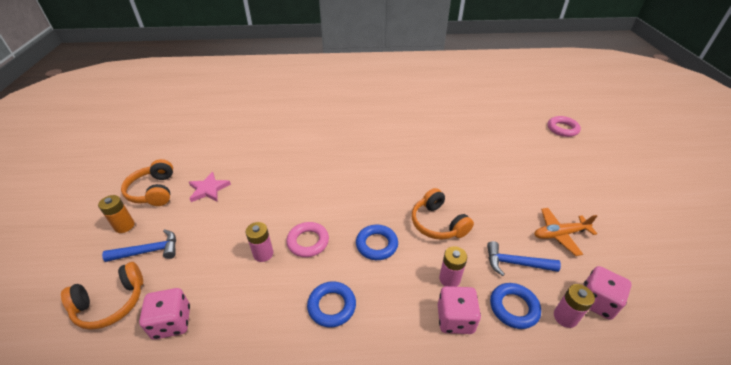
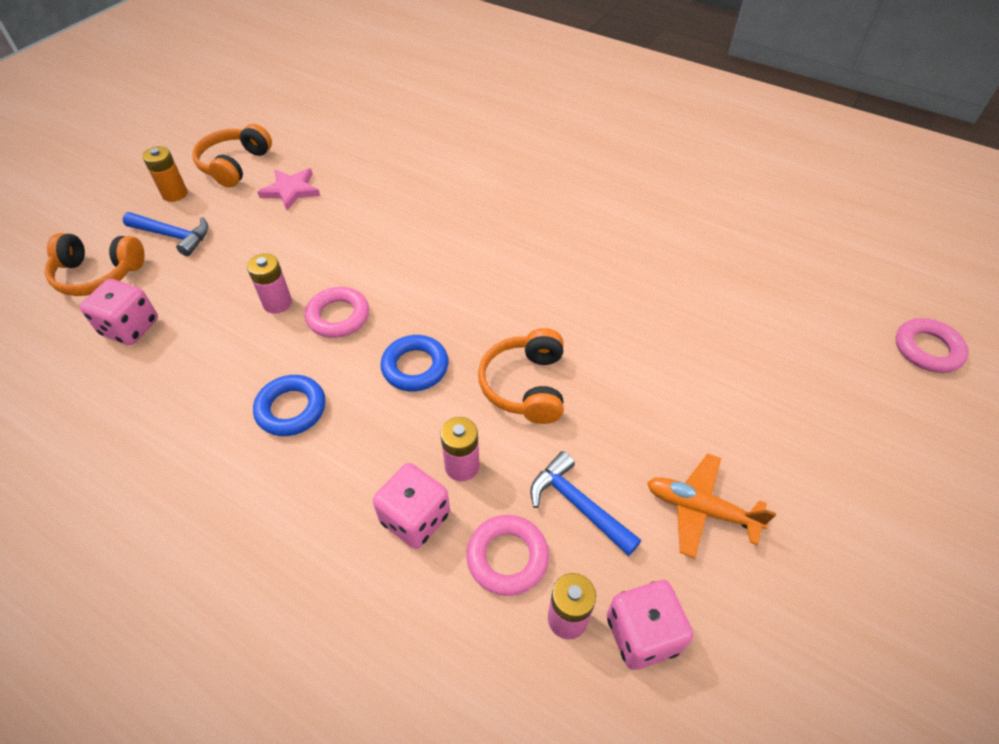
camera: 35 degrees right, 10 degrees up
blue ring [490,283,541,329] -> pink ring [466,515,549,596]

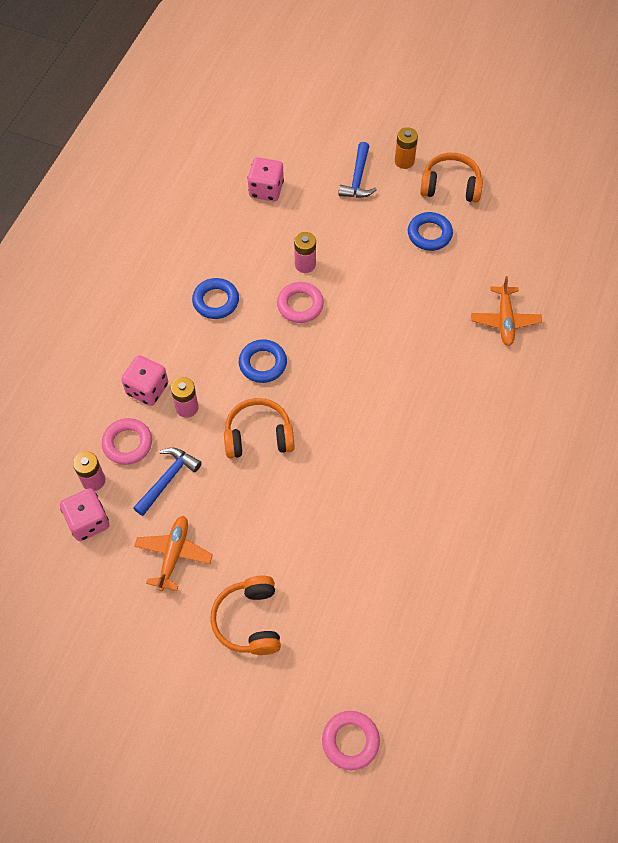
camera: 80 degrees right, 10 degrees up
orange headphones [45,233,145,296] -> orange headphones moved to [210,576,281,655]
pink star [258,168,320,211] -> blue ring [408,212,453,251]
none -> orange plane [471,276,542,346]

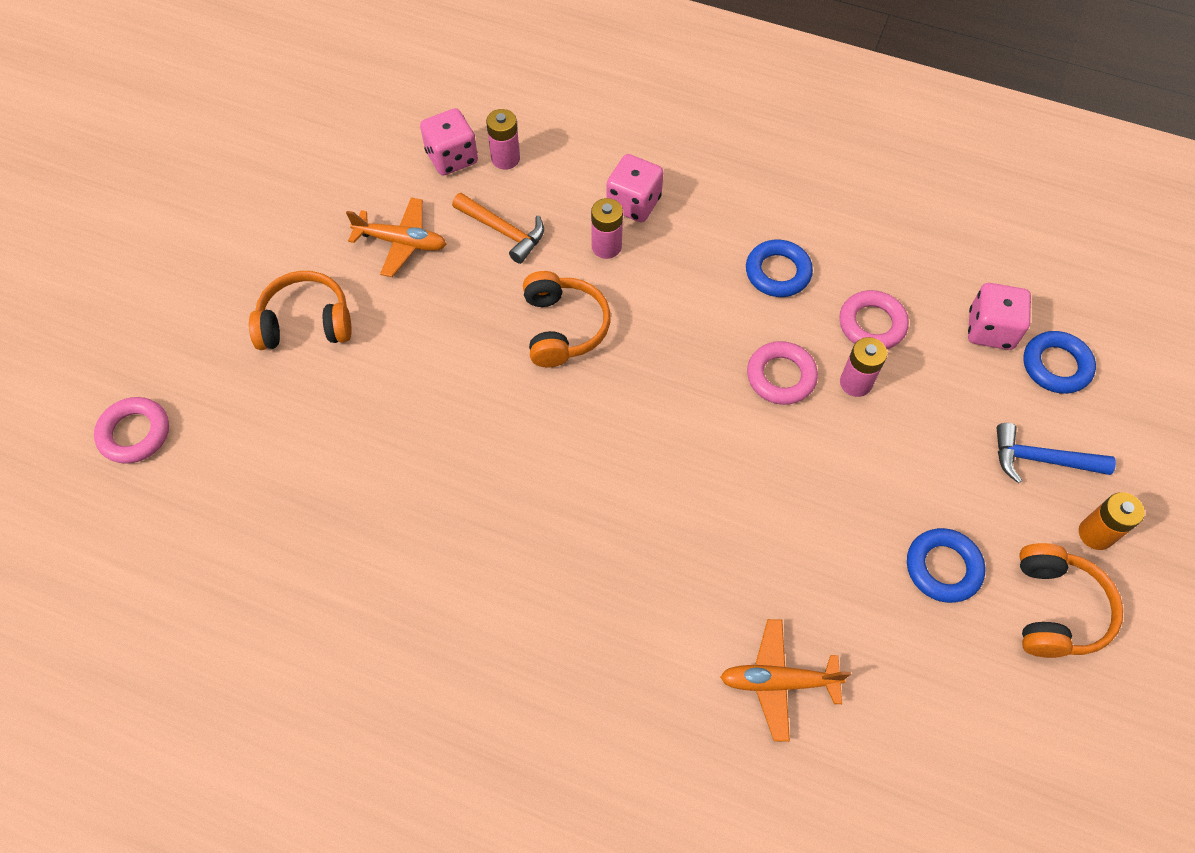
camera: 90 degrees right, 0 degrees up
pink ring [102,418,152,465] -> pink ring moved to [839,290,909,349]
blue hammer [133,448,202,516] -> orange hammer [452,193,544,264]
blue ring [239,339,287,383] -> blue ring moved to [1023,331,1096,394]

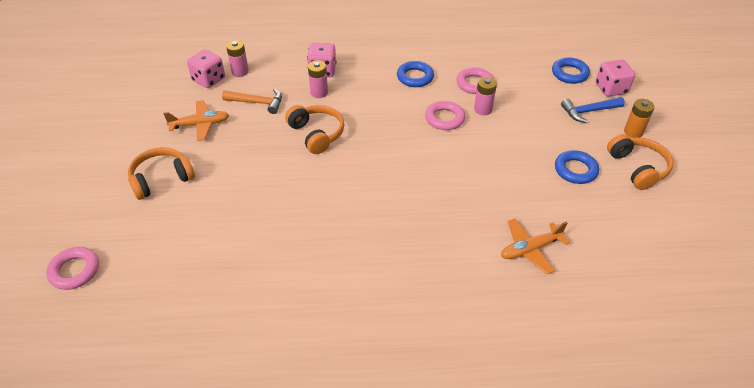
camera: 25 degrees left, 15 degrees down
pink dice [968,283,1031,350] -> pink dice moved to [596,59,635,97]

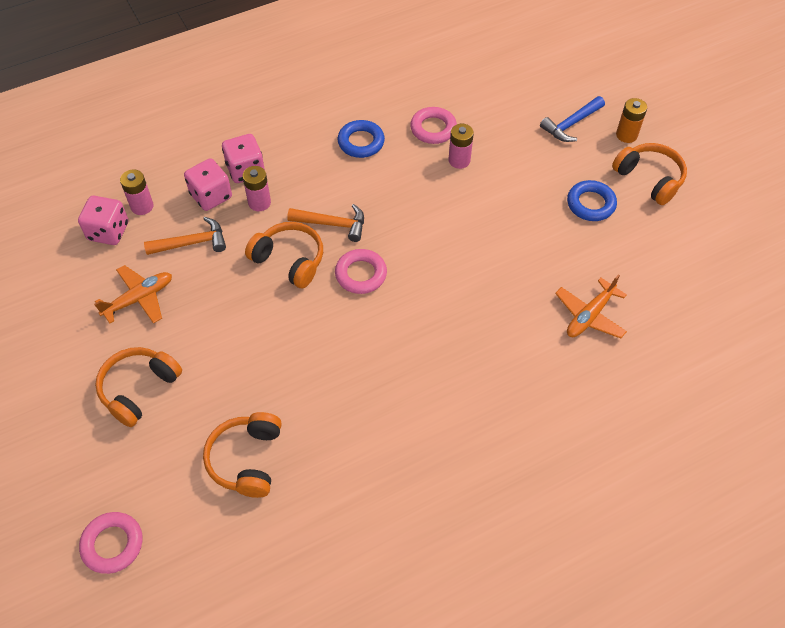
camera: 25 degrees left, 10 degrees up
pink ring [425,101,465,130] -> pink ring moved to [335,249,387,294]
blue ring [552,57,590,84] -> none
pink dice [596,59,635,97] -> pink dice moved to [184,158,232,211]
none -> orange headphones [203,412,282,498]
none -> orange hammer [287,204,364,242]

